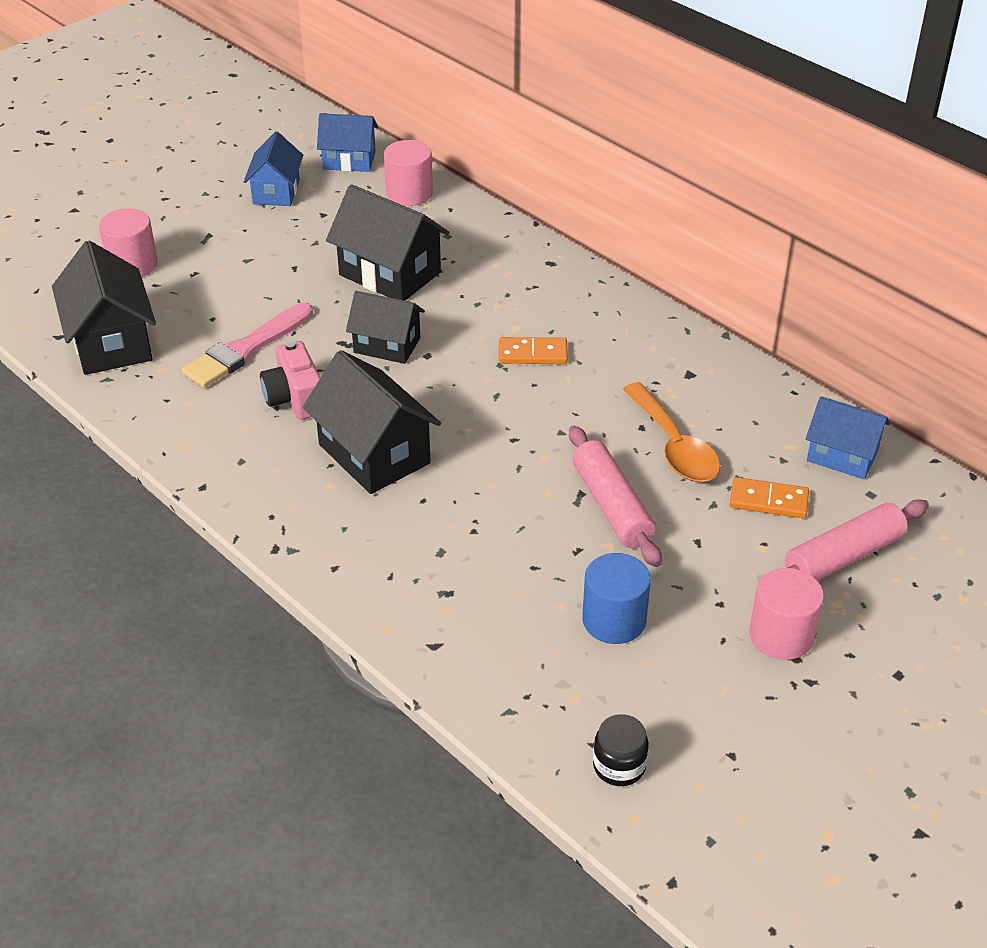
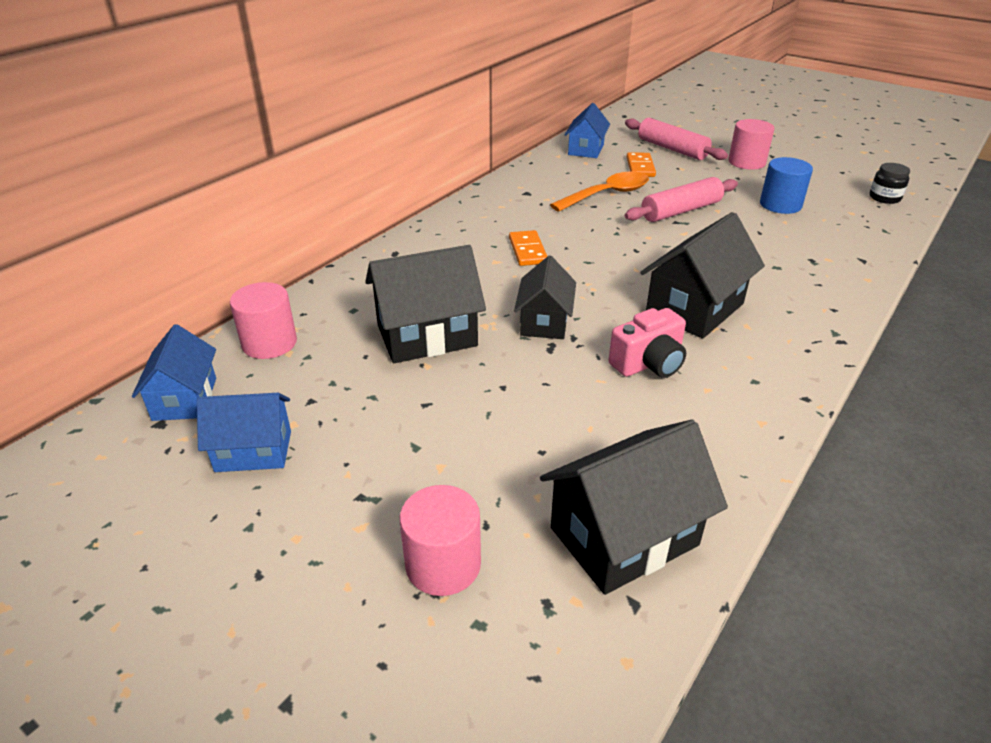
camera: 100 degrees left, 5 degrees down
pink brush [182,303,313,388] -> none
black house [326,184,450,301] -> black house turned 45 degrees clockwise [365,245,486,363]

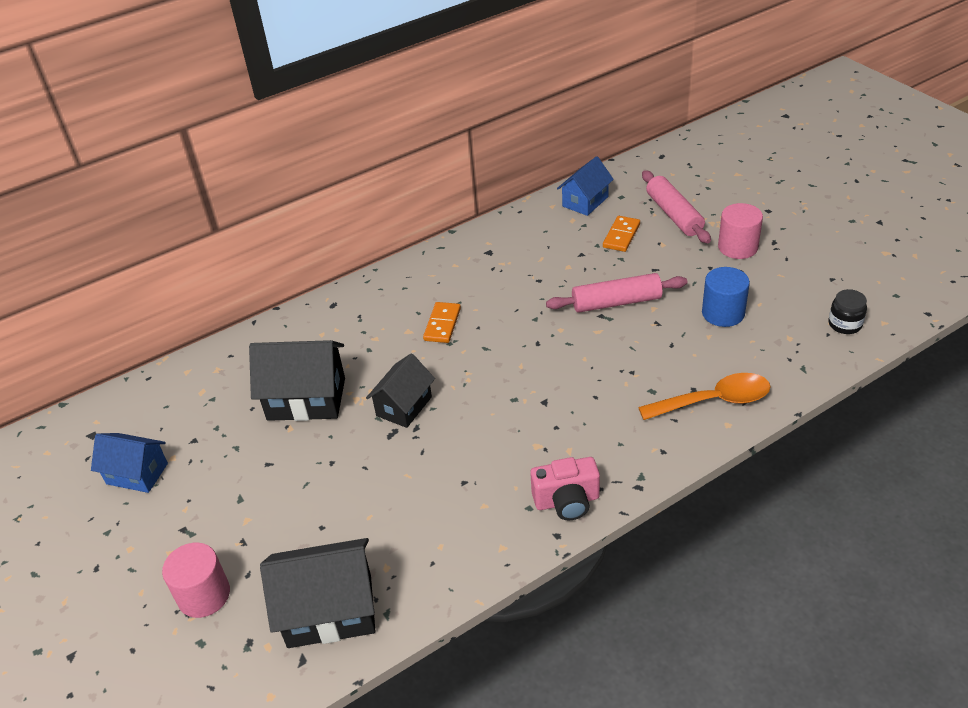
camera: 25 degrees right, 5 degrees up
blue house [132,324,216,421] -> none
pink cylinder [230,282,297,359] -> none
orange spoon [550,171,649,212] -> orange spoon moved to [638,373,770,420]
pink camera [608,308,686,378] -> pink camera moved to [530,457,600,521]
black house [640,212,765,339] -> none

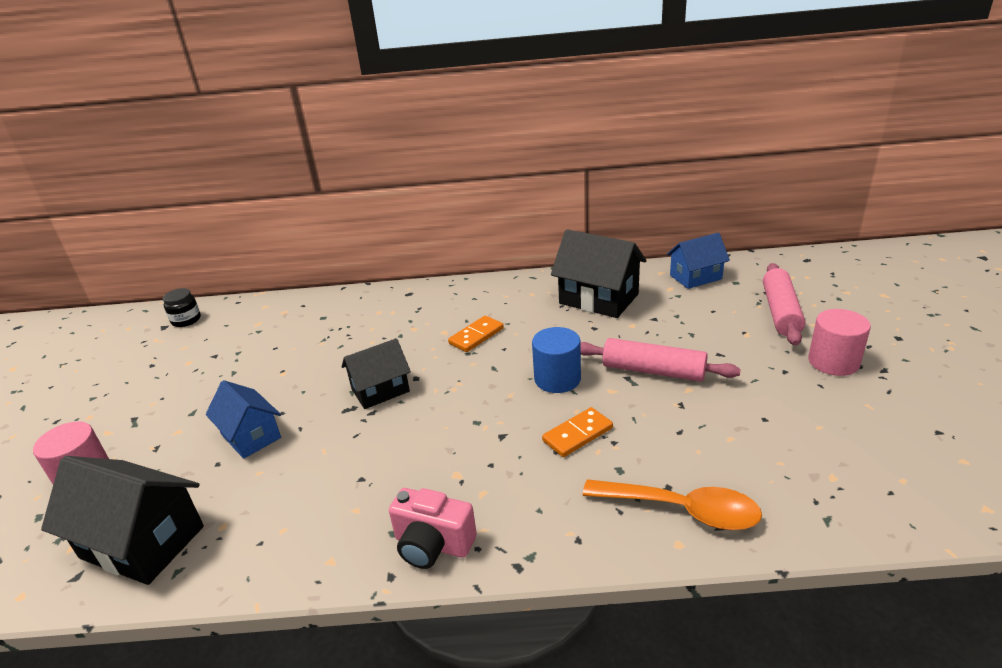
camera: 30 degrees right, 10 degrees down
blue house [91,433,168,493] -> blue house moved to [206,380,281,459]
black house [249,340,345,421] -> black house moved to [551,229,647,318]
orange domino [603,216,640,252] -> orange domino moved to [542,407,613,457]
blue cylinder [702,267,750,327] -> blue cylinder moved to [532,327,581,393]
black jar [828,289,867,334] -> black jar moved to [163,288,201,327]

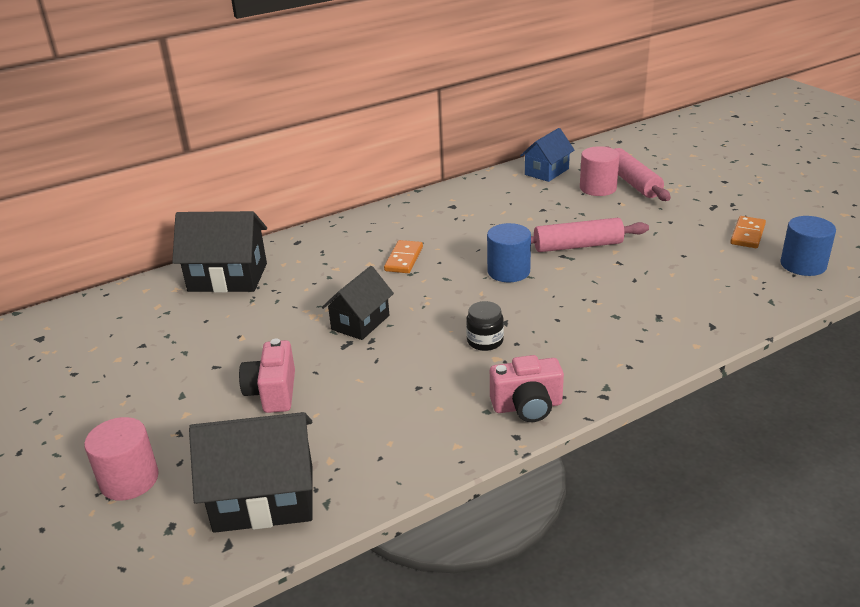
camera: 30 degrees left, 0 degrees up
black jar [163,288,201,327] -> black jar moved to [466,301,504,351]
blue house [206,380,281,459] -> pink camera [239,339,295,413]
orange domino [542,407,613,457] -> orange domino moved to [731,216,766,248]
black house [551,229,647,318] -> black house moved to [172,211,267,293]
orange spoon [583,479,762,530] -> none
pink cylinder [808,309,871,376] -> pink cylinder moved to [580,146,620,196]
none -> blue cylinder [780,216,836,276]

